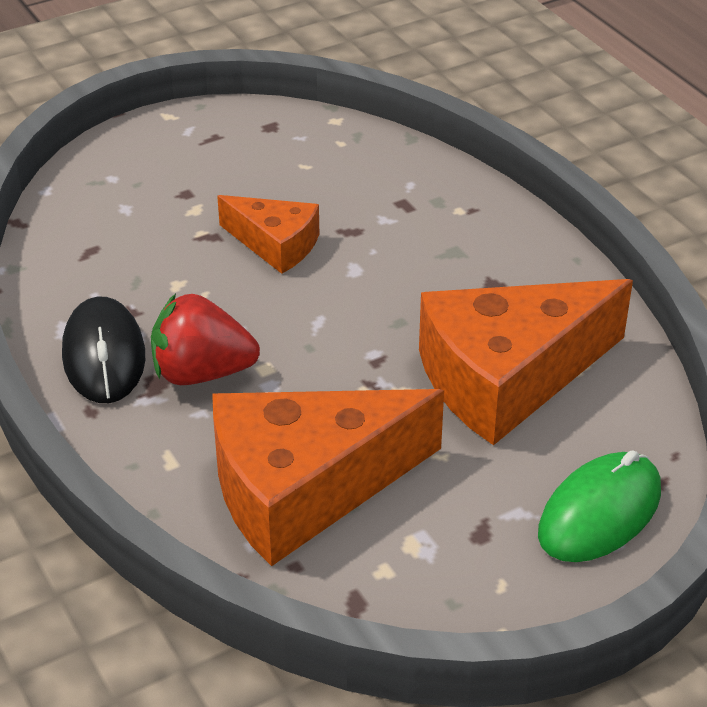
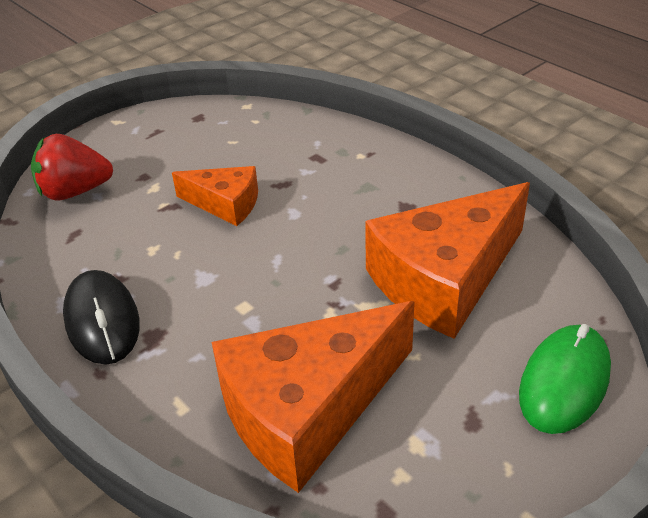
camera: 10 degrees left, 0 degrees up
red strawberry [151,293,260,385] -> red strawberry moved to [31,134,113,201]

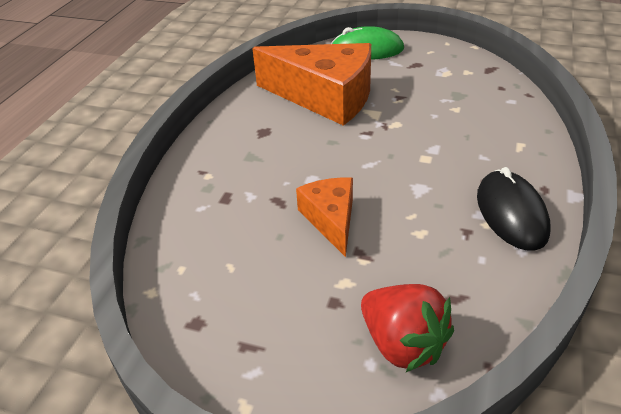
camera: 120 degrees left, 0 degrees up
black mouse [63,270,140,365] -> black mouse turned 45 degrees counterclockwise [477,167,551,251]
orange cheese [212,301,415,493] -> none

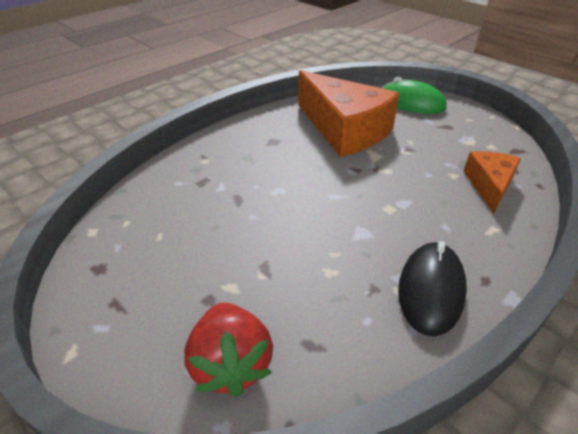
camera: 25 degrees right, 0 degrees up
orange cheese [296,178,353,257] -> orange cheese moved to [463,151,521,214]

